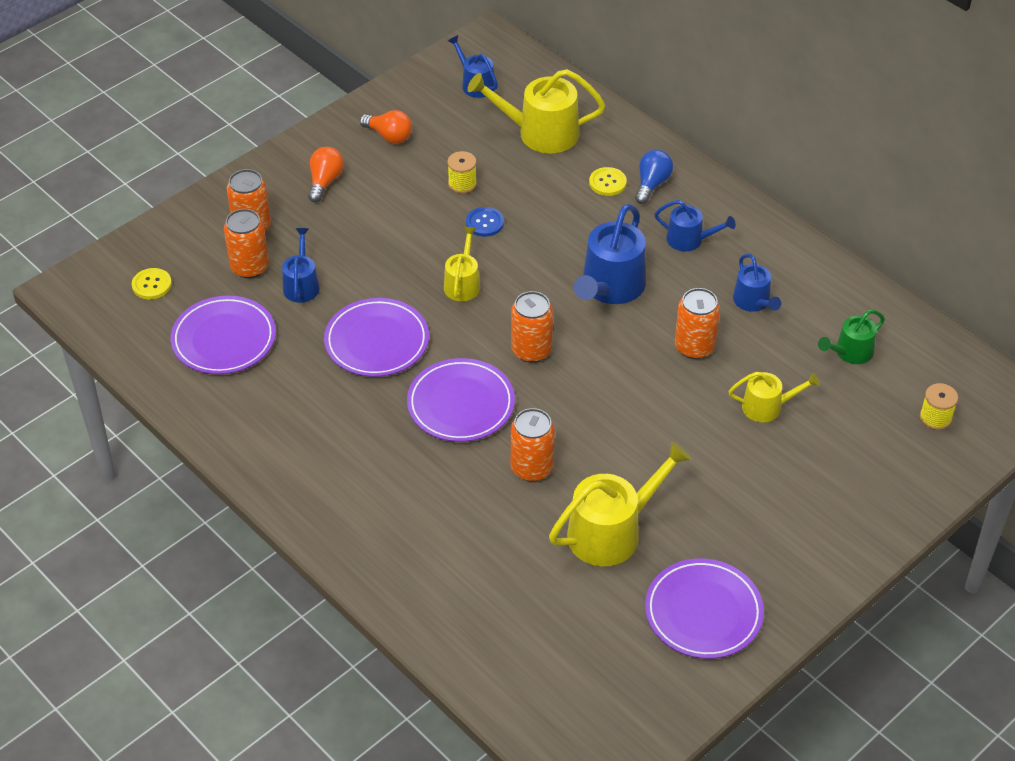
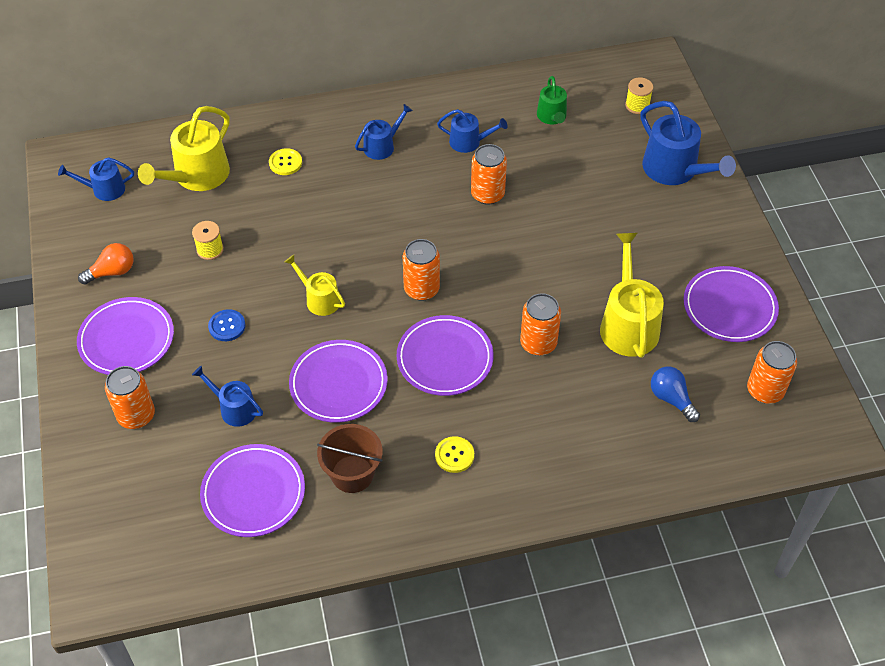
camera: 60 degrees left, 5 degrees up
yellow button [132,268,172,299] -> yellow button moved to [435,436,474,473]
orange can [224,209,269,278] -> orange can moved to [747,341,797,404]
orange light bulb [308,147,344,202] -> purple plate [77,297,174,375]
blue button [466,207,504,237] -> blue button moved to [208,309,246,341]
blue watering can [574,204,646,304] -> blue watering can moved to [641,101,736,185]
blue light bulb [635,150,673,204] -> blue light bulb moved to [651,366,700,422]
yellow watering can [729,372,820,422] -> none
none -> brown bucket [317,424,383,493]

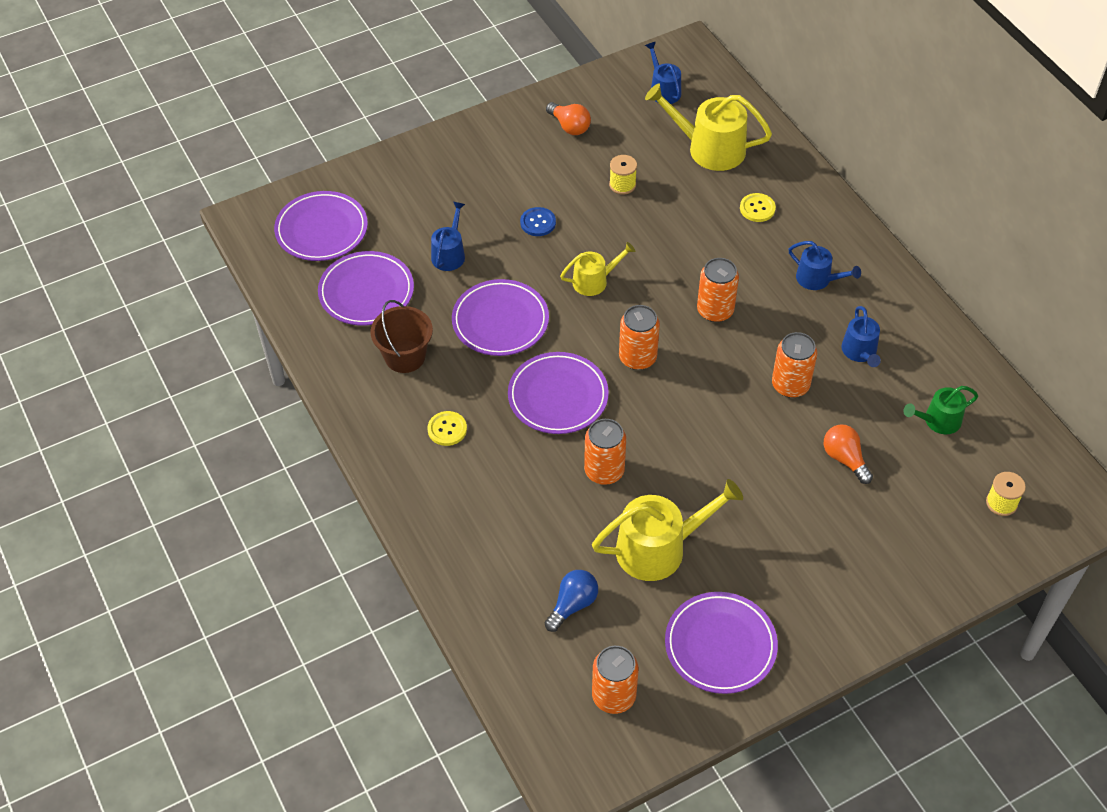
camera: 75 degrees right, 0 degrees up
purple plate [77,297,174,375] -> purple plate moved to [274,191,368,261]
orange can [105,366,155,429] -> orange can moved to [697,258,739,322]
yellow watering can [285,255,345,316] -> yellow watering can turned 45 degrees clockwise [560,242,635,296]
blue watering can [641,101,736,185] -> none
none -> orange light bulb [824,424,873,484]

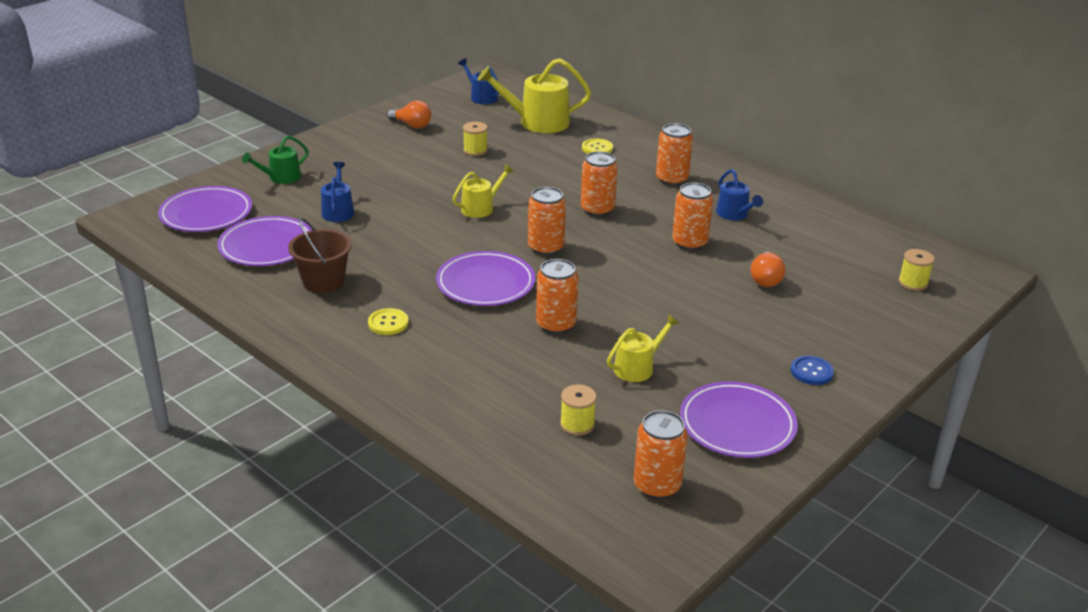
camera: 20 degrees left, 20 degrees down
purple plate [452,279,549,356] -> none
blue button [520,207,556,236] -> blue button moved to [791,355,834,385]
blue light bulb [545,570,598,632] -> yellow spool [560,385,596,436]
yellow watering can [592,479,743,581] -> yellow watering can [607,314,679,382], size x0.57
blue watering can [789,241,861,290] -> orange can [656,123,693,186]
orange light bulb [824,424,873,484] -> orange light bulb turned 120 degrees counterclockwise [751,252,785,287]
green watering can [903,386,978,434] -> green watering can moved to [242,135,309,184]

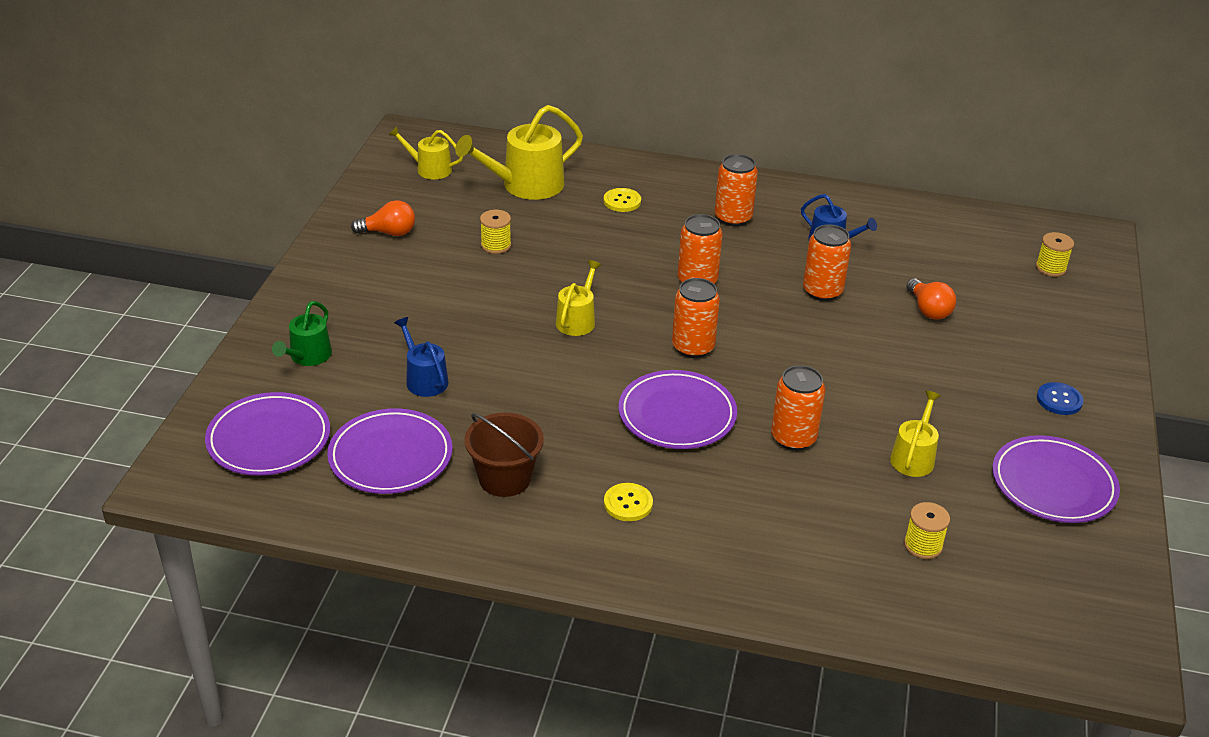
camera: 30 degrees left, 5 degrees up
blue watering can [458,58,500,104] -> yellow watering can [389,126,463,180]
orange can [634,410,688,499] -> none

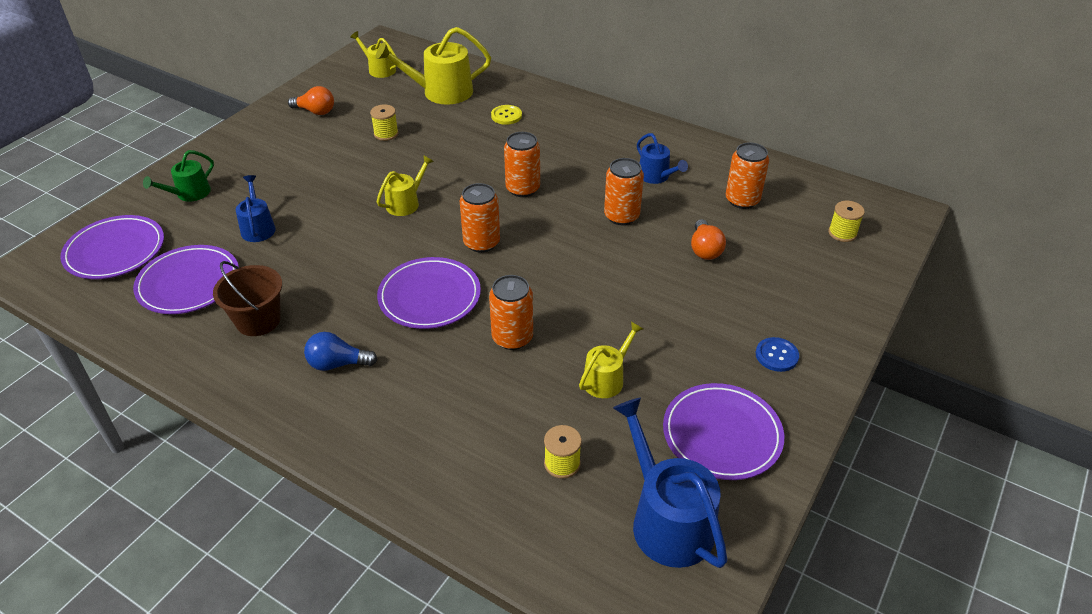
camera: 20 degrees right, 5 degrees up
yellow button [604,483,653,521] -> blue light bulb [304,332,378,371]
orange can [715,154,758,226] -> orange can moved to [726,142,769,209]
none -> blue watering can [613,398,727,568]

